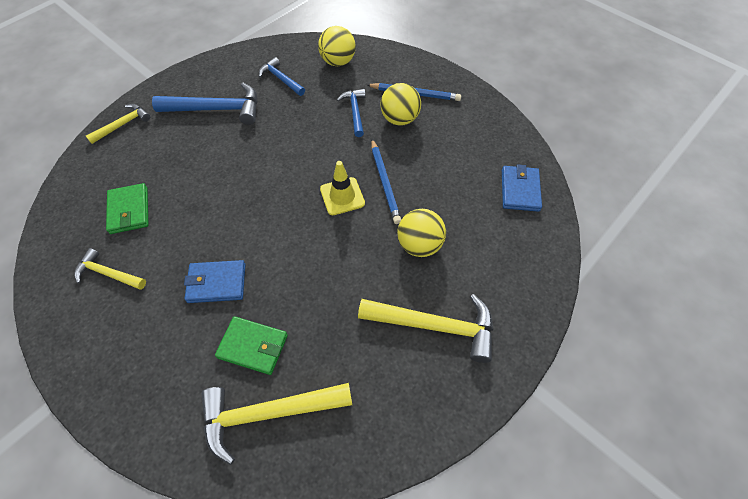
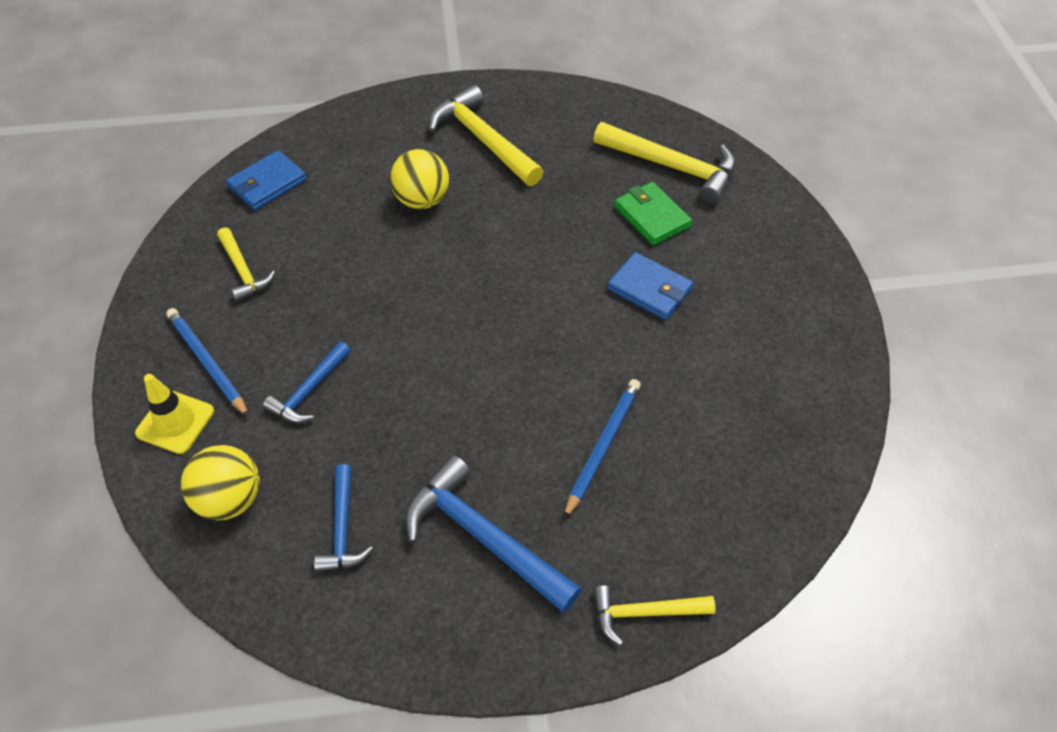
camera: 140 degrees left, 5 degrees down
yellow hammer [75,248,146,290] -> yellow hammer moved to [217,227,275,302]
green wallet [106,183,149,234] -> none
yellow traffic cone [320,161,365,215] -> yellow traffic cone moved to [135,374,214,454]
blue pencil [371,139,401,224] -> blue pencil moved to [564,379,641,519]
yellow ball [380,83,421,126] -> none

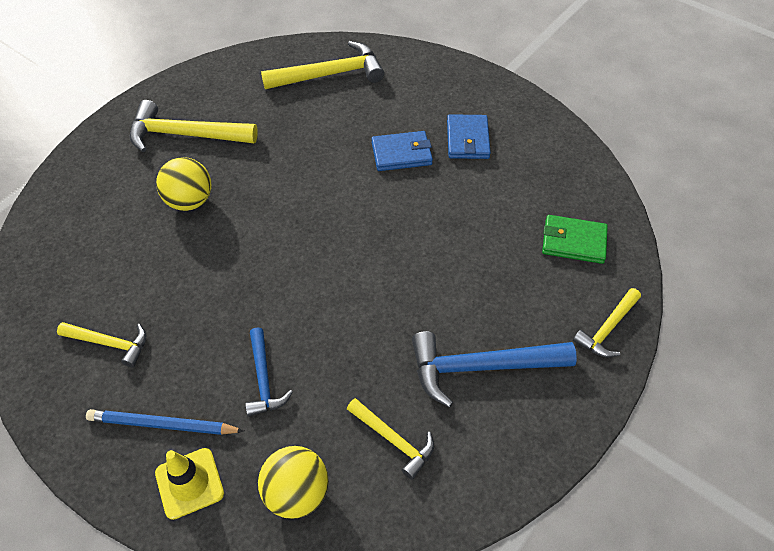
camera: 45 degrees left, 0 degrees up
blue wallet [226,150,307,210] -> blue wallet moved to [447,114,491,159]
blue hammer [314,464,373,572] -> yellow hammer [347,398,434,480]
blue pencil [564,379,641,519] -> none
green wallet [614,182,692,246] -> green wallet moved to [542,215,608,264]

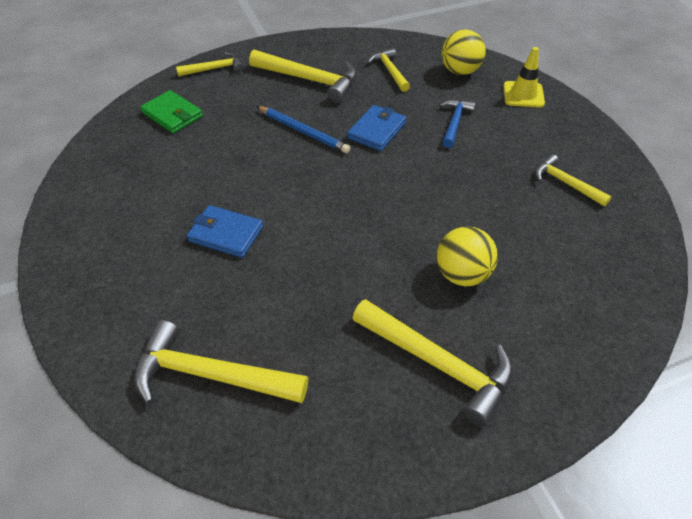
camera: 150 degrees left, 5 degrees down
blue pencil [86,409,244,435] -> blue pencil moved to [257,106,350,153]
blue hammer [412,331,577,407] -> yellow hammer [249,50,357,103]
blue wallet [447,114,491,159] -> blue wallet moved to [347,105,406,151]

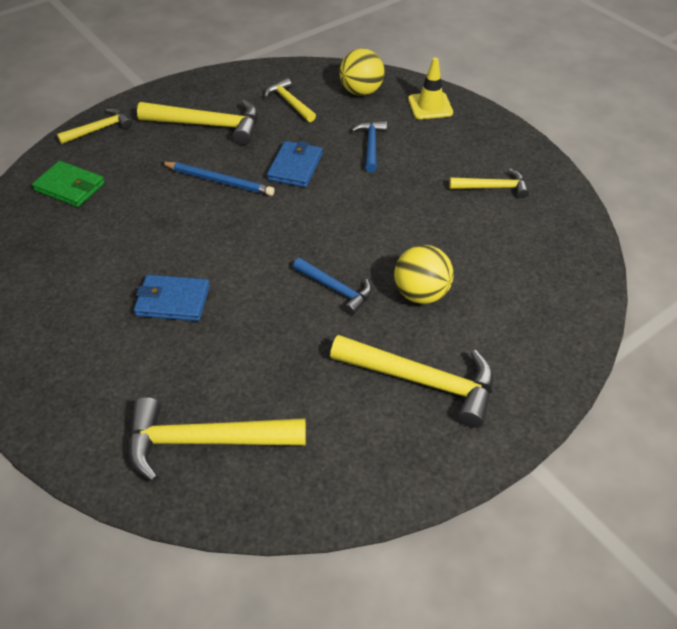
camera: 15 degrees left, 0 degrees up
yellow hammer [535,154,612,206] -> yellow hammer turned 150 degrees clockwise [449,169,529,198]
none -> blue hammer [293,258,372,315]

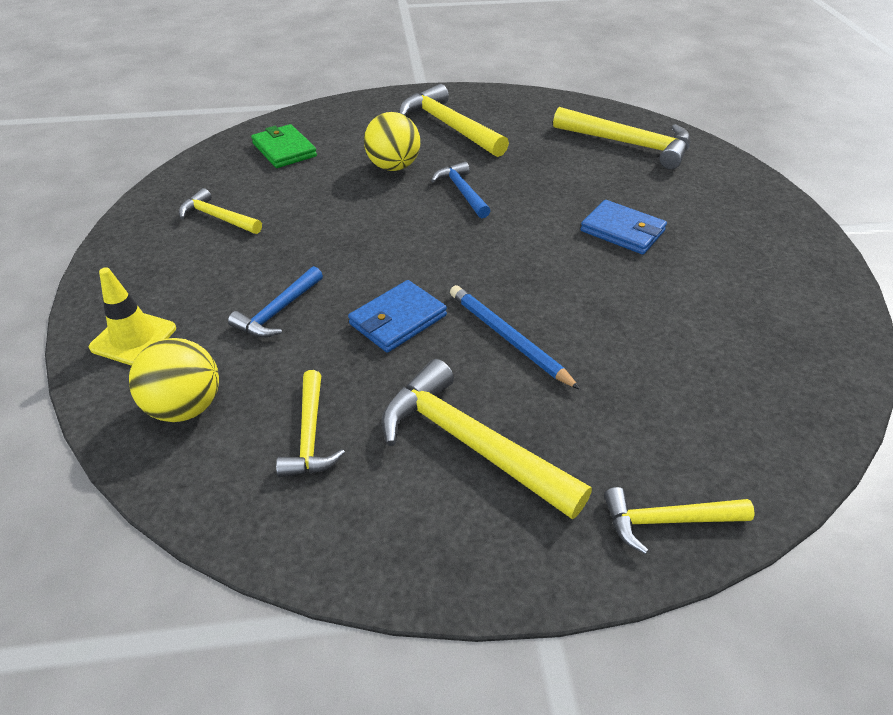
camera: 150 degrees left, 5 degrees down
green wallet [32,161,105,207] -> green wallet moved to [251,124,317,168]

